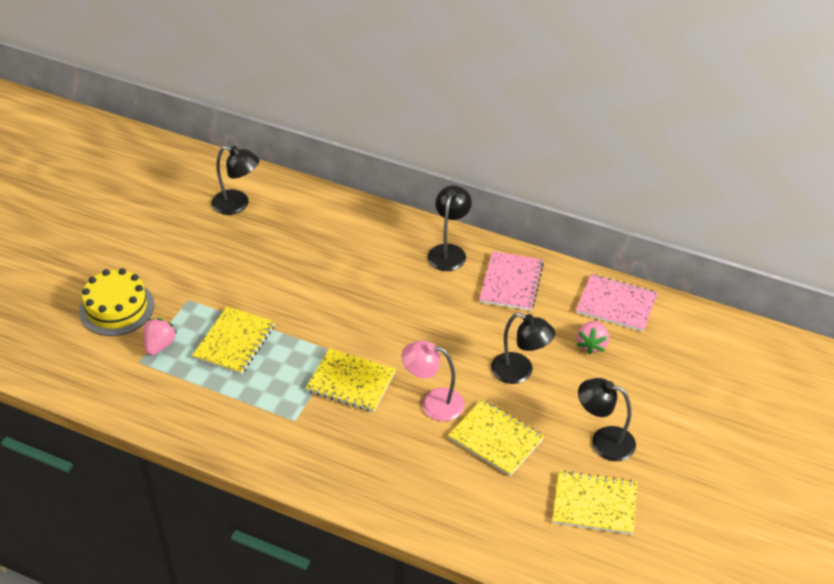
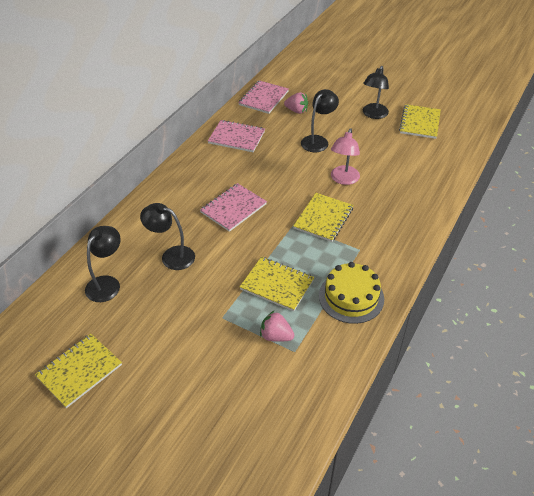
camera: 85 degrees left, 0 degrees up
yellow cake [79,268,154,336] -> yellow cake moved to [319,262,384,324]
black lamp [428,185,472,271] -> black lamp moved to [140,203,195,270]
yellow notebook [448,399,544,476] -> yellow notebook moved to [35,334,122,408]
none -> pink notebook [200,183,267,232]

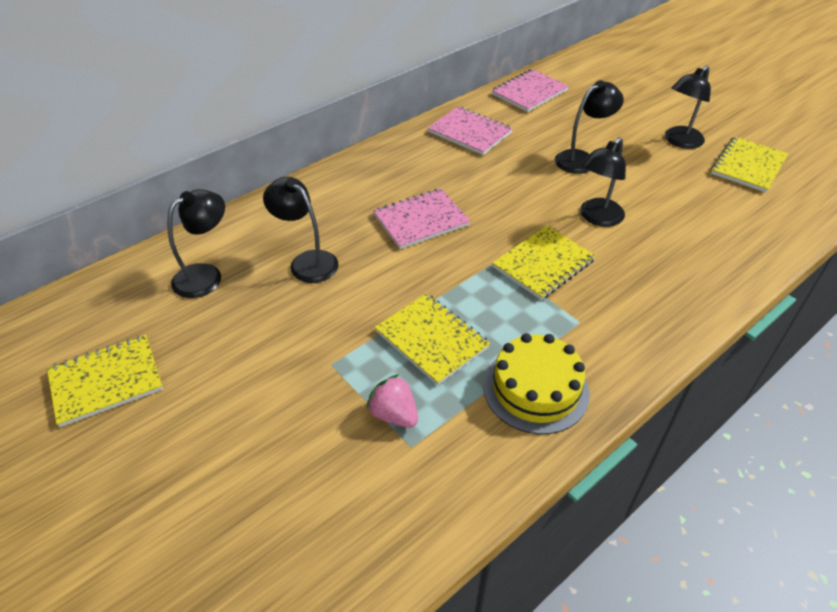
camera: 20 degrees right, 0 degrees up
pink strawberry [284,92,308,114] -> none
pink lamp [331,128,360,185] -> black lamp [580,137,626,227]

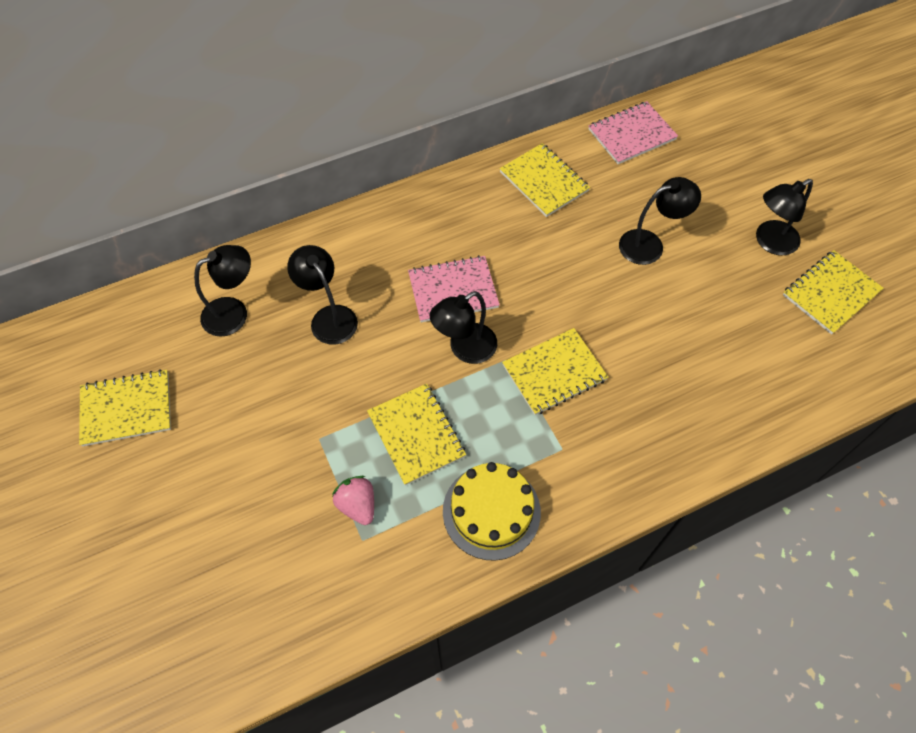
camera: 15 degrees right, 15 degrees up
pink notebook [428,106,513,155] -> yellow notebook [499,143,590,217]
black lamp [580,137,626,227] -> black lamp moved to [429,291,497,364]

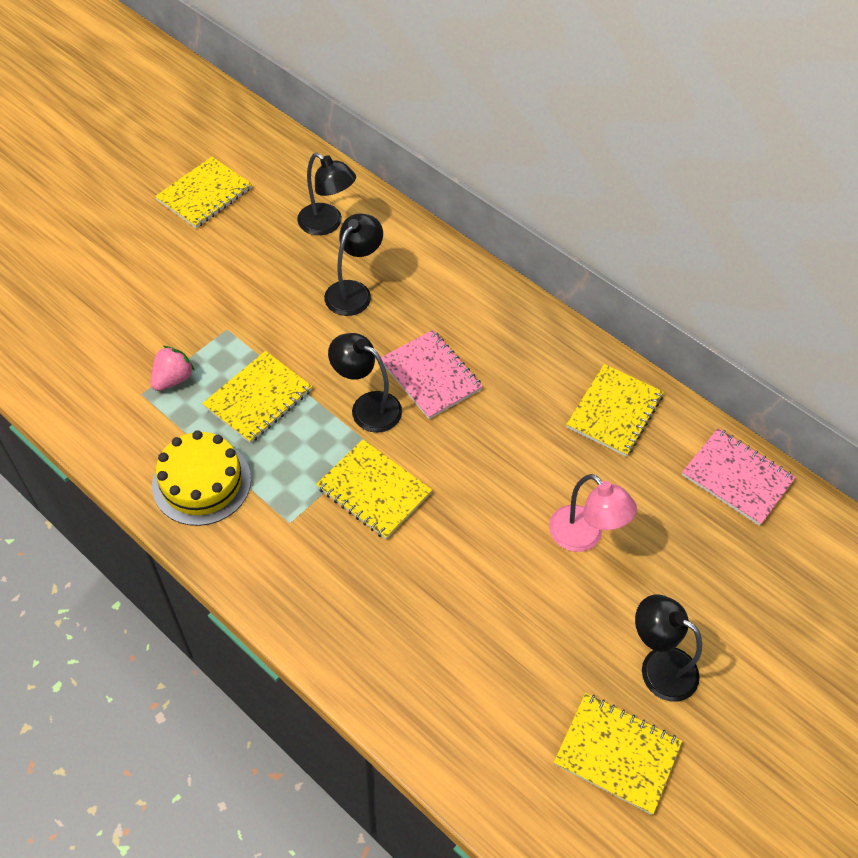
camera: 65 degrees right, 5 degrees down
yellow notebook [79,369,171,446] -> yellow notebook turned 75 degrees clockwise [155,157,252,228]
black lamp [619,177,701,265] -> pink lamp [549,474,637,552]

